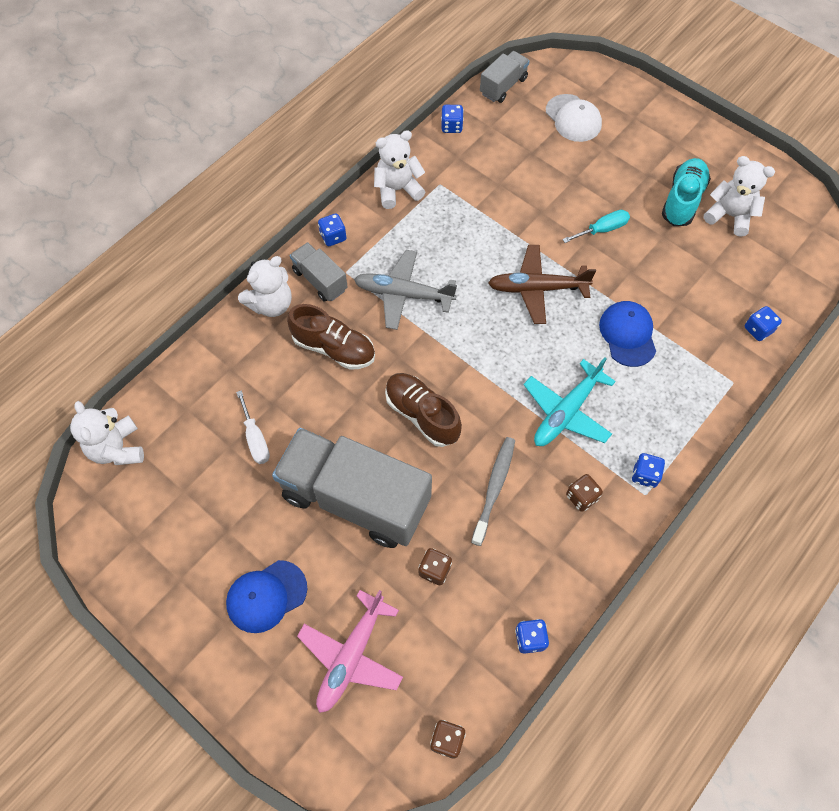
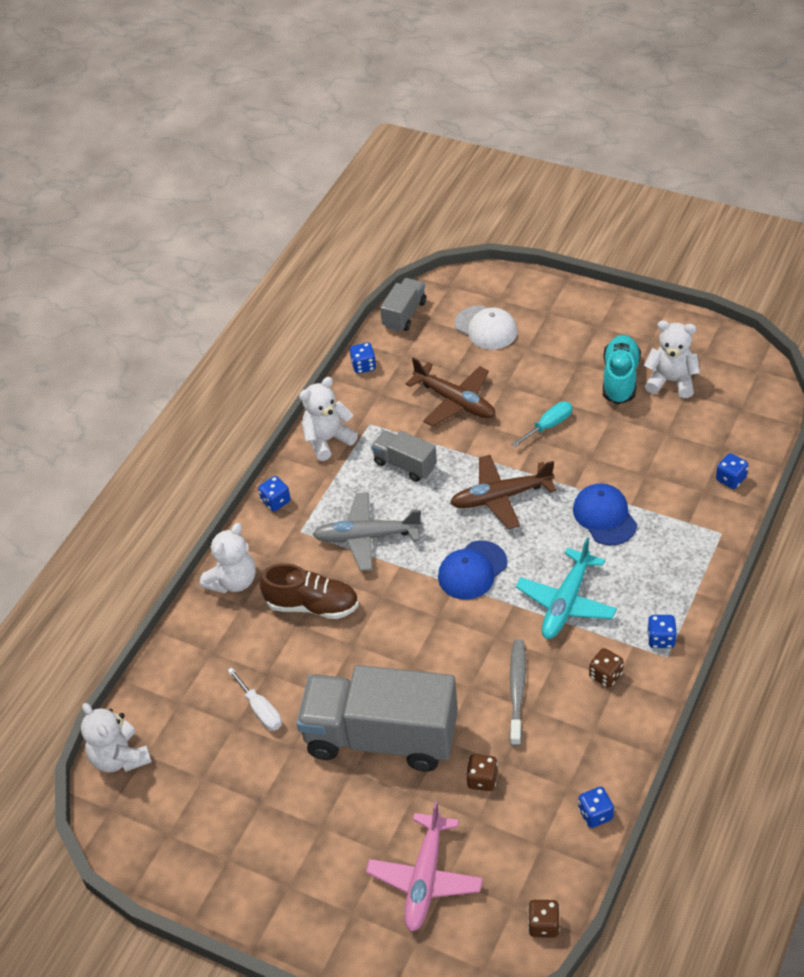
camera: 10 degrees left, 15 degrees down
blue cap [226,560,307,633] -> blue cap moved to [438,541,507,600]
grey truck [290,242,348,302] -> grey truck moved to [371,430,437,482]
brown shoe [385,373,462,447] -> none
none -> brown plane [405,357,495,427]

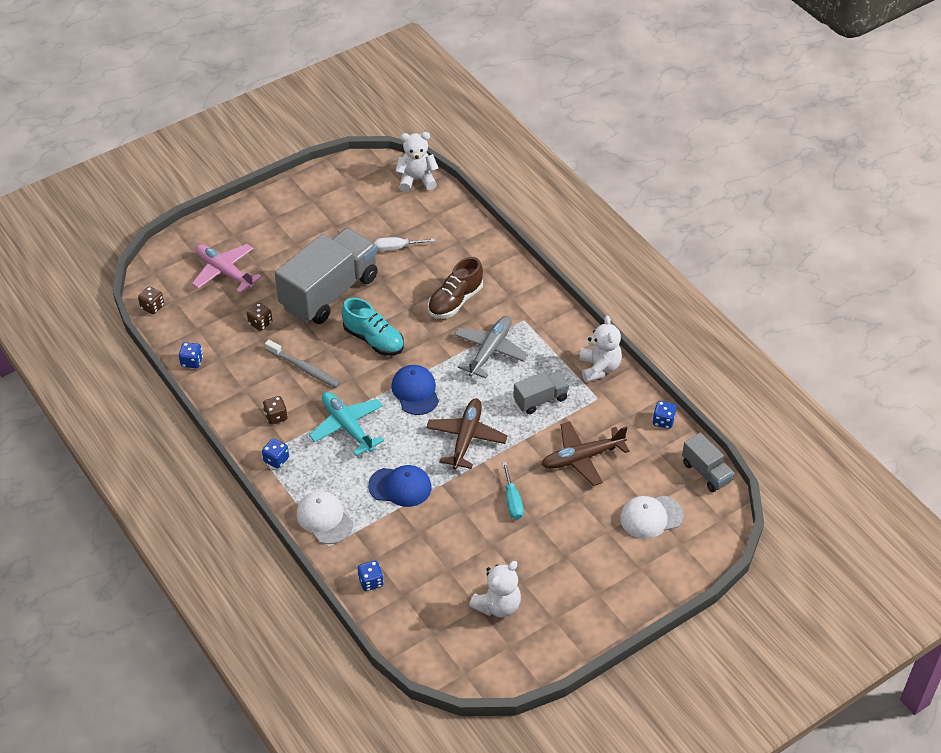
camera: 115 degrees right, 0 degrees up
white teddy bear [200,523,256,594] -> none
blue dice [258,476,291,511] -> none
turquoise shoe [603,335,641,404] -> turquoise shoe moved to [342,298,404,356]
none -> white cap [297,491,353,544]

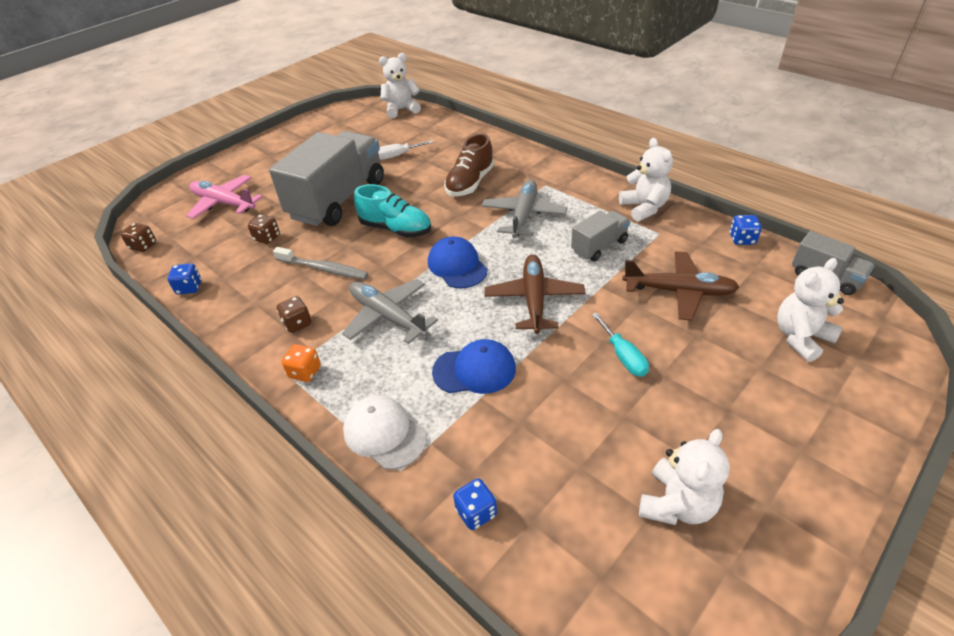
camera: 10 degrees left, 5 degrees down
blue dice [262,438,289,469] -> orange dice [282,344,321,382]
turquoise plane [309,392,384,456] -> grey plane [342,279,438,344]
brown plane [541,421,630,486] -> brown plane turned 135 degrees counterclockwise [622,251,740,321]
white cap [620,496,684,539] -> white teddy bear [777,258,844,362]

